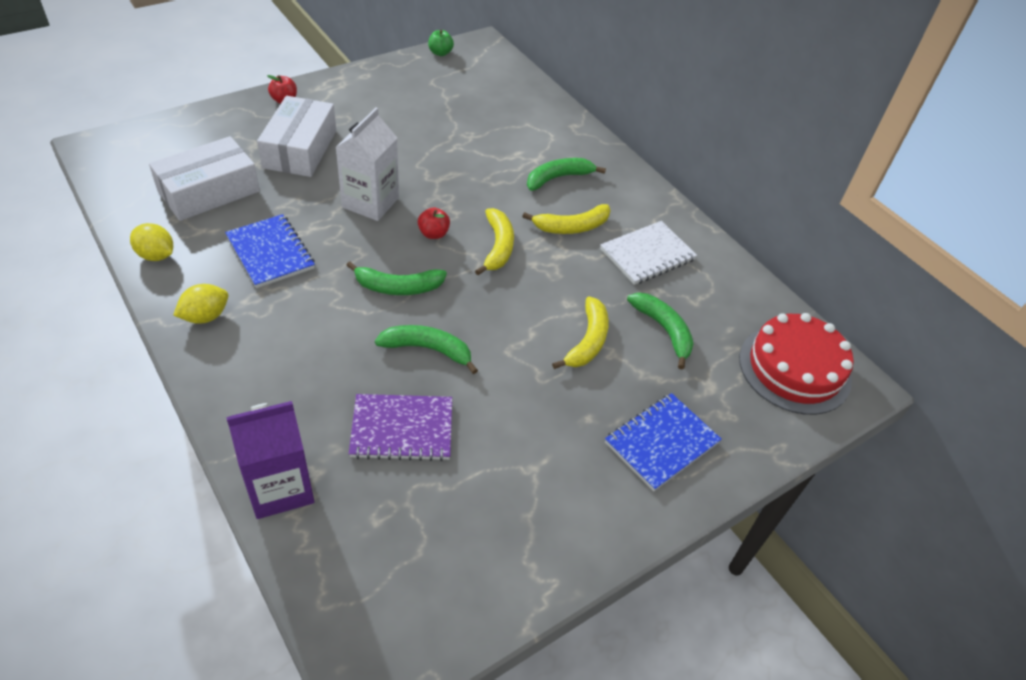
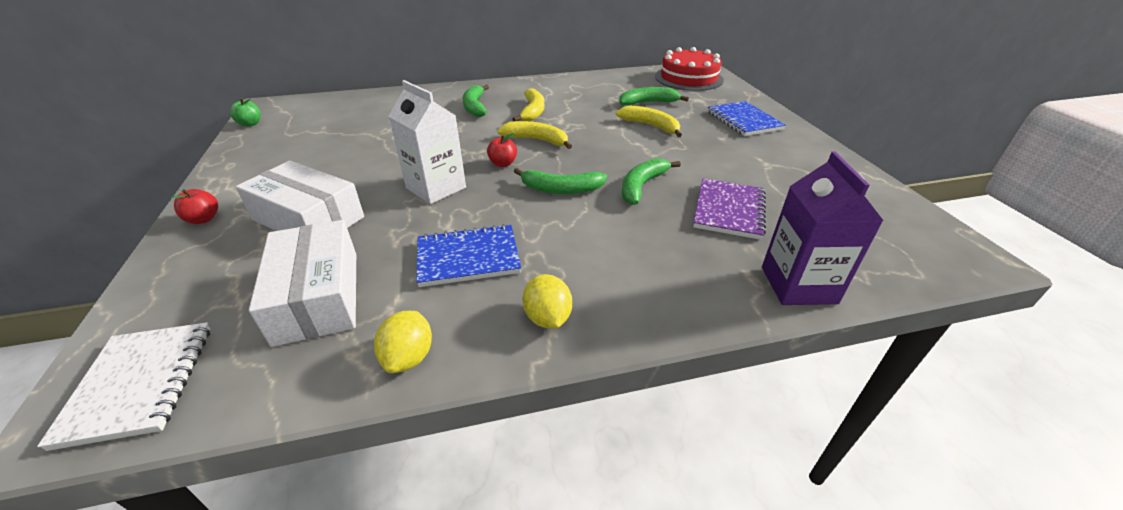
camera: 65 degrees left, 10 degrees down
yellow lemon [130,223,173,261] -> yellow lemon turned 45 degrees counterclockwise [374,311,432,373]
green banana [346,261,447,295] -> green banana turned 75 degrees clockwise [514,168,607,194]
white notebook [600,221,697,285] -> white notebook moved to [37,322,210,451]

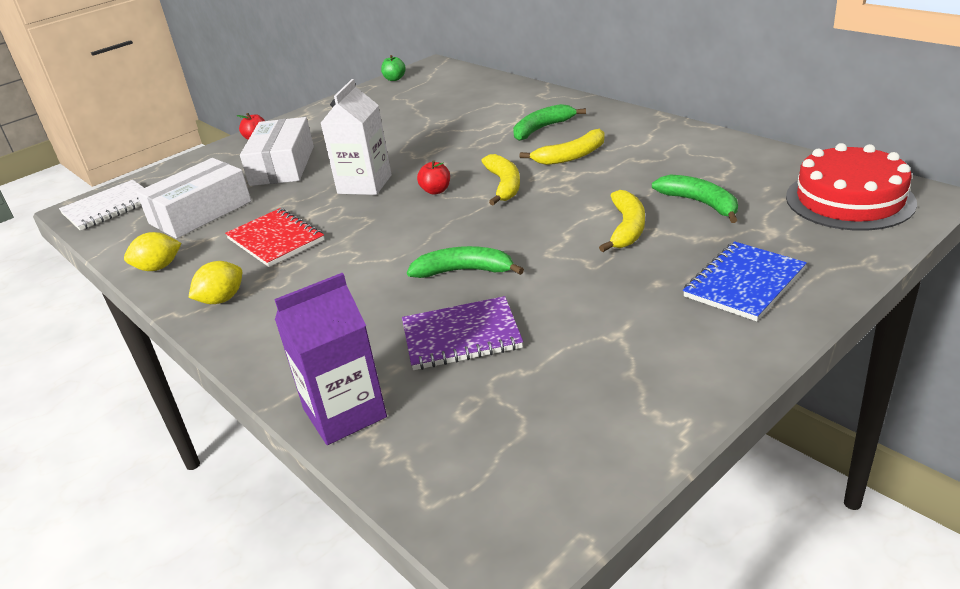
camera: 65 degrees right, 5 degrees down
blue notebook [416,224,521,287] -> red notebook [225,208,324,267]
green banana [514,168,607,194] -> none

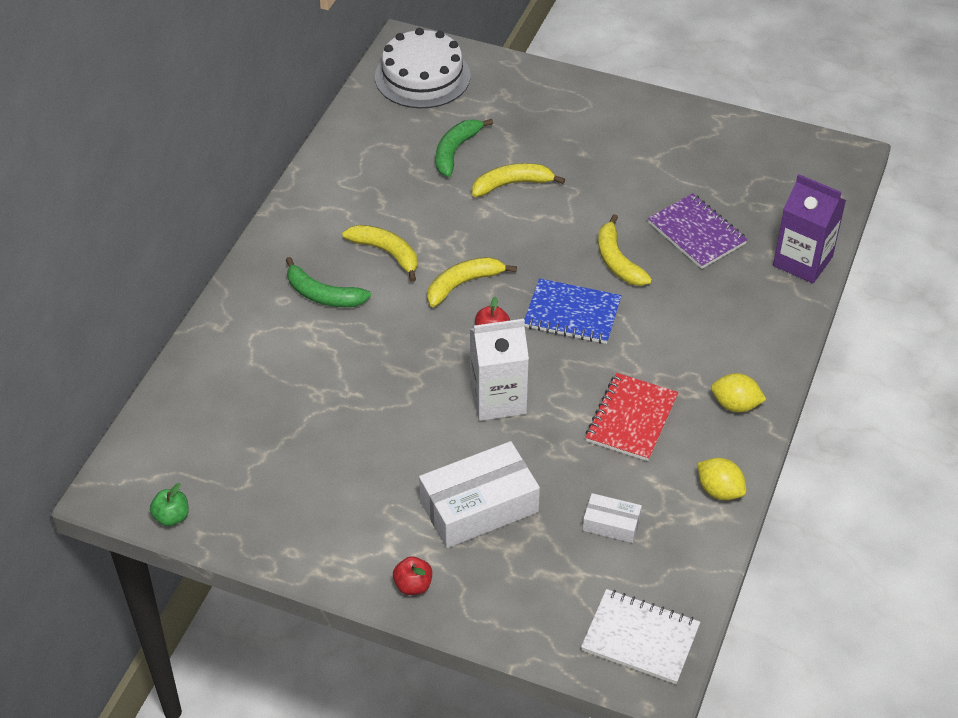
camera: 120 degrees left, 15 degrees up
white box [136,158,251,239] -> white box [583,493,642,543], size x0.50
green banana [407,246,524,278] -> yellow banana [598,214,652,286]
blue notebook [683,241,807,321] -> blue notebook moved to [524,278,622,344]
red cake [786,143,917,231] -> white cake [375,28,471,108]

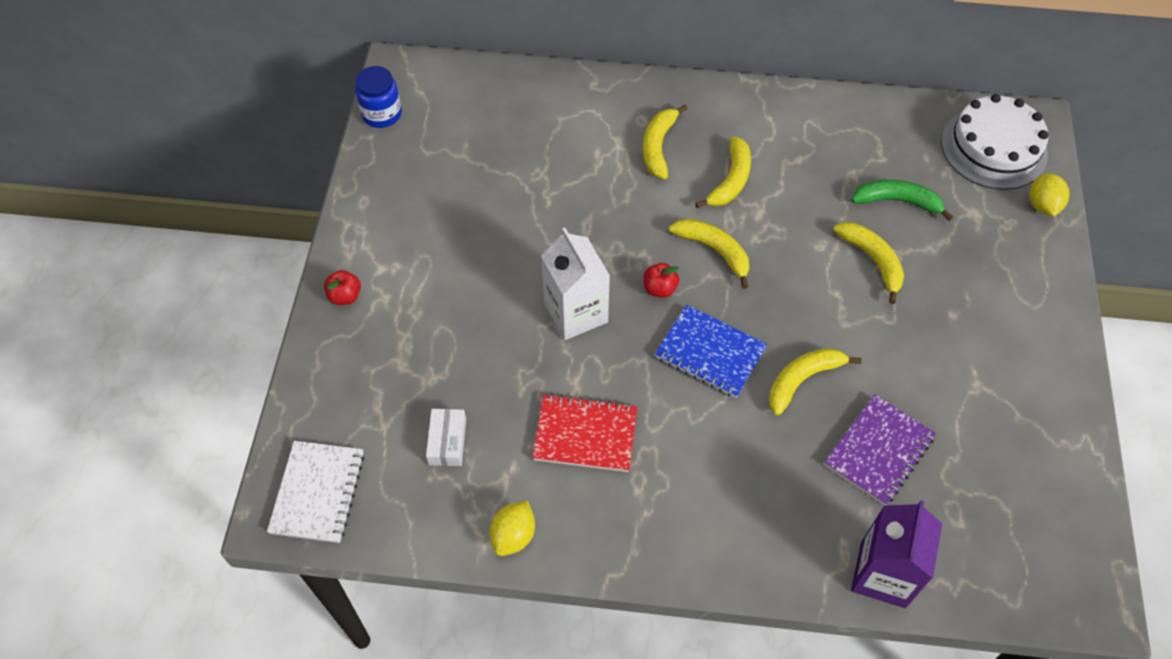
camera: 75 degrees right, 10 degrees up
green apple [150,483,189,526] -> blue jar [355,66,402,128]
green banana [286,257,371,307] -> yellow banana [643,105,688,179]
white box [419,441,540,548] -> none
blue notebook [524,278,622,344] -> blue notebook turned 60 degrees counterclockwise [655,305,768,398]
yellow lemon [711,373,767,412] -> yellow lemon moved to [1030,173,1069,216]

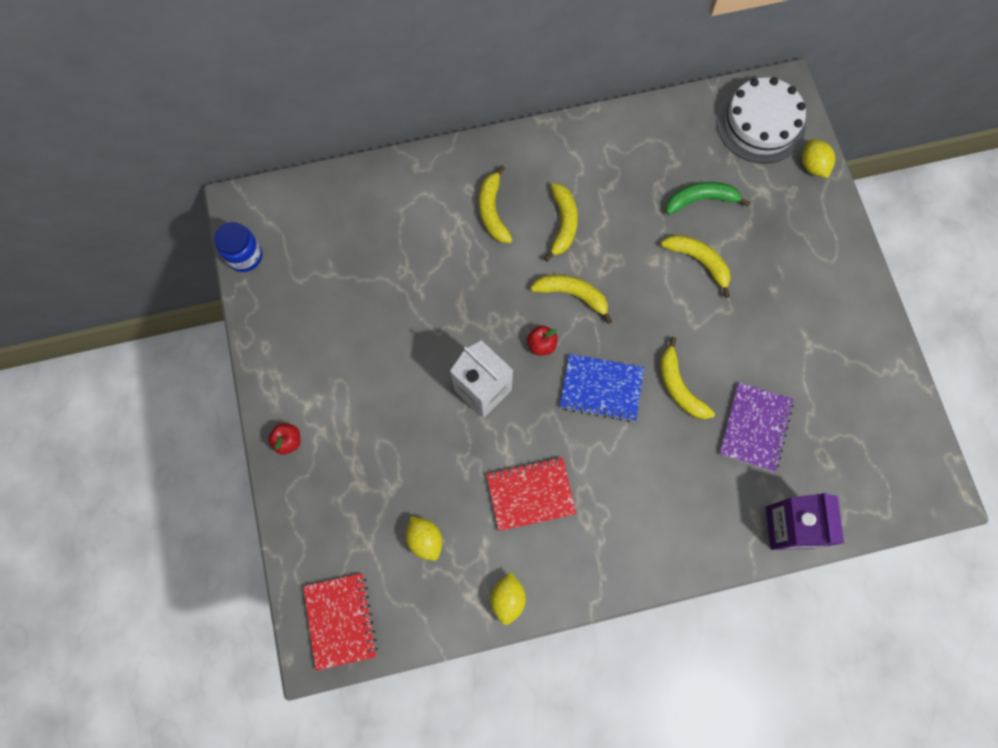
camera: 20 degrees left, 15 degrees up
white notebook [267,441,365,543] -> red notebook [303,573,378,671]
white box [426,409,466,466] -> yellow lemon [406,516,442,561]
yellow banana [769,348,861,415] -> yellow banana turned 60 degrees counterclockwise [660,337,715,419]

